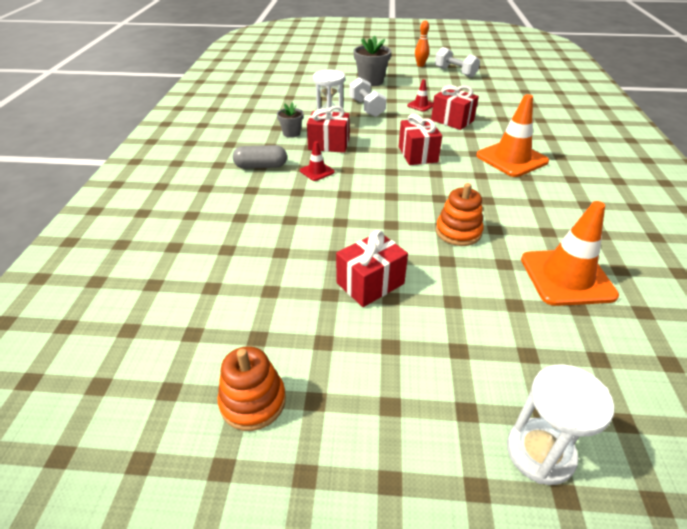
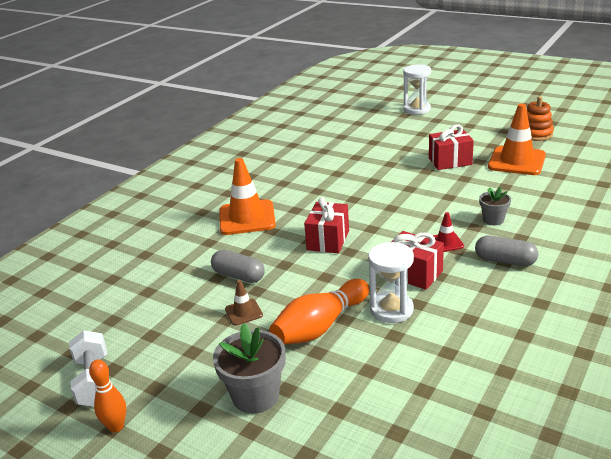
camera: 150 degrees left, 10 degrees down
grey flower pot [277,102,303,138] -> grey flower pot moved to [479,187,511,225]
white dumbbell [349,77,387,117] -> orange bowling pin [269,279,369,345]
red traffic cone [407,79,433,112] -> brown traffic cone [225,280,263,326]
red gift [431,85,479,130] -> grey capsule [211,250,265,283]
orange stacking toy [436,183,484,246] -> none
orange traffic cone [521,201,619,306] -> orange traffic cone moved to [488,104,546,175]

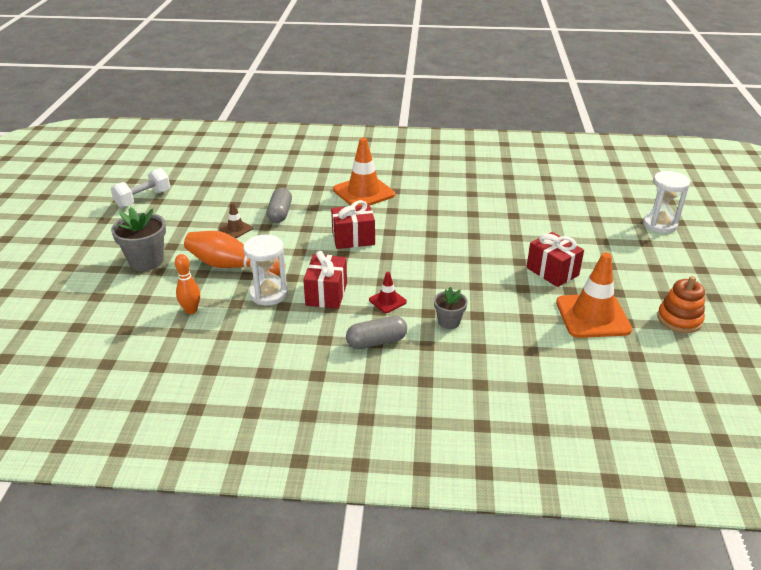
camera: 60 degrees right, 5 degrees up
orange bowling pin [89,360,126,433] -> orange bowling pin moved to [175,254,200,314]
grey capsule [475,235,538,266] -> grey capsule turned 75 degrees clockwise [346,316,407,349]

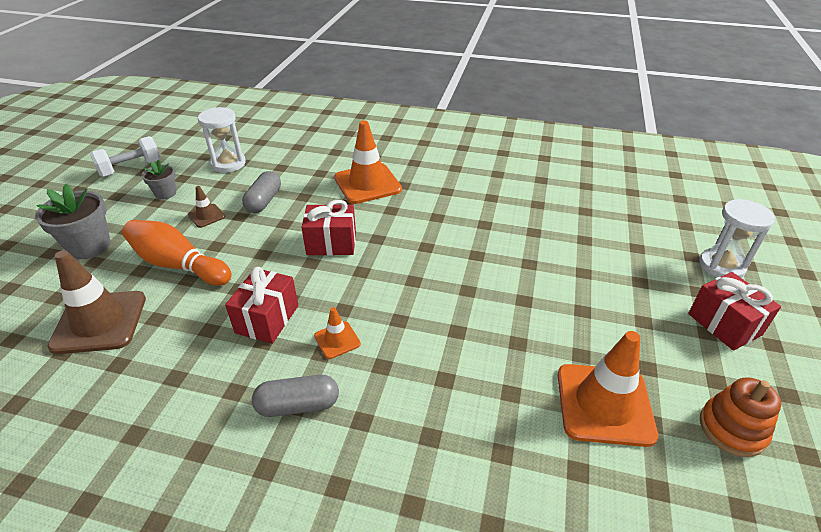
camera: 10 degrees right, 5 degrees up
orange bowling pin [175,254,200,314] -> brown traffic cone [47,250,146,354]
white hourglass [243,235,288,306] -> white hourglass moved to [198,107,246,173]
red traffic cone [369,272,407,313] -> orange traffic cone [314,307,361,359]
grey flower pot [434,287,468,329] -> grey flower pot moved to [142,160,176,200]
red gift [527,232,584,287] -> red gift moved to [688,272,781,350]

